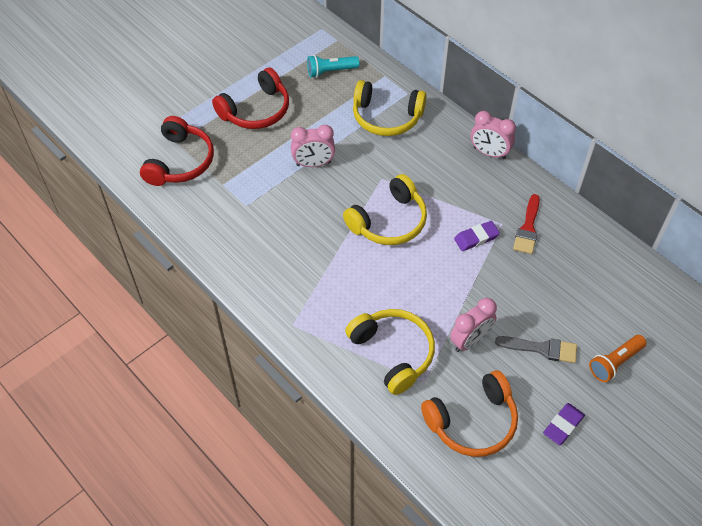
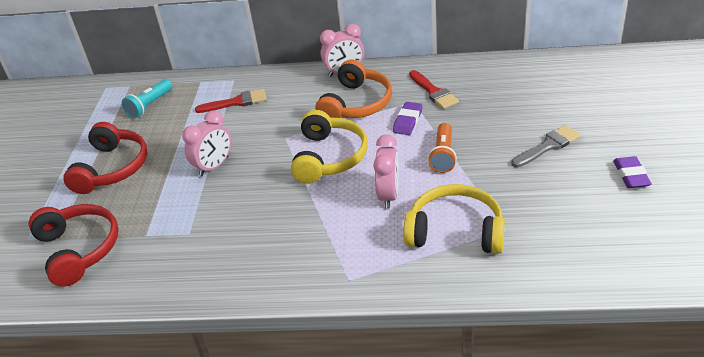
camera: 40 degrees left, 15 degrees down
yellow headphones [353,80,426,136] -> red brush [195,89,267,113]
orange headphones [421,370,518,457] -> orange headphones moved to [315,60,392,118]
pink clock [450,298,497,352] -> pink clock moved to [373,134,399,209]
orange flashlight [589,335,647,382] -> orange flashlight moved to [428,123,457,173]

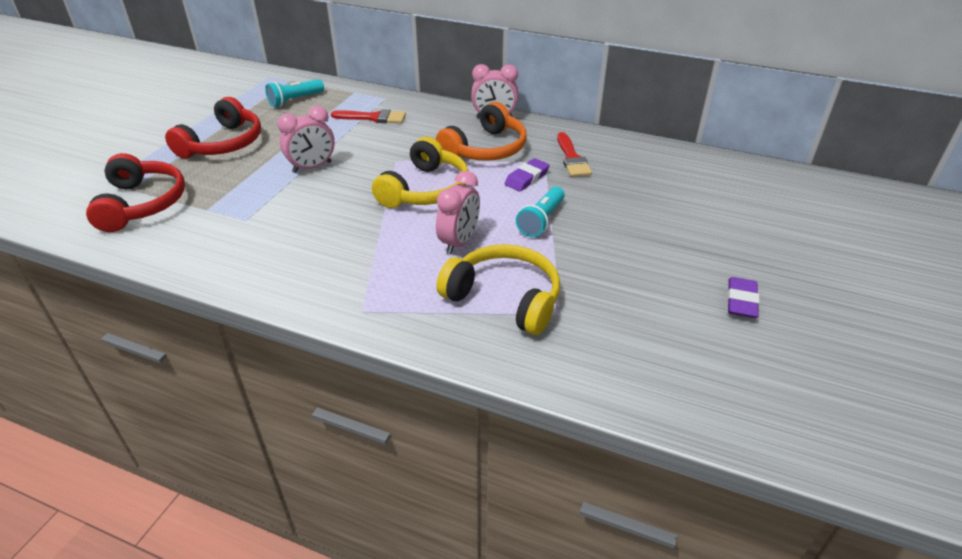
camera: 15 degrees right, 0 degrees up
orange flashlight [428,123,457,173] -> turquoise flashlight [516,187,565,237]
grey brush [511,125,581,168] -> none

